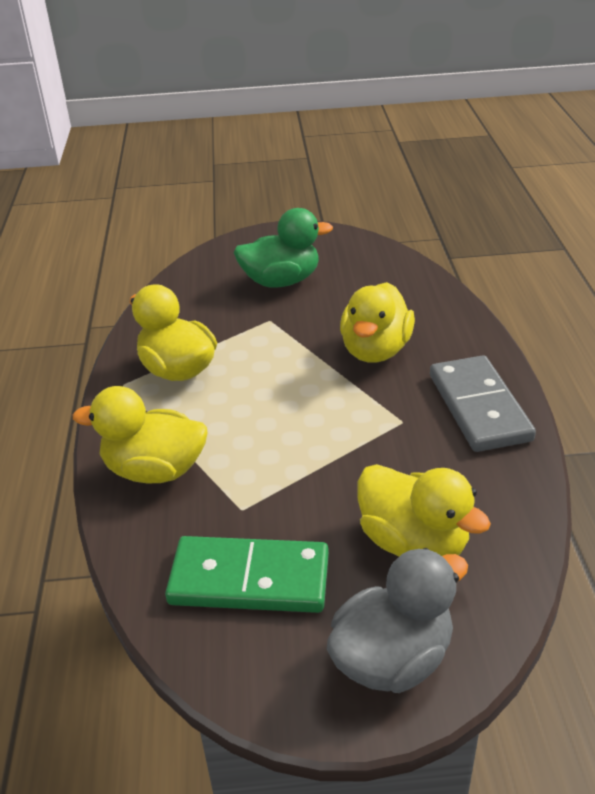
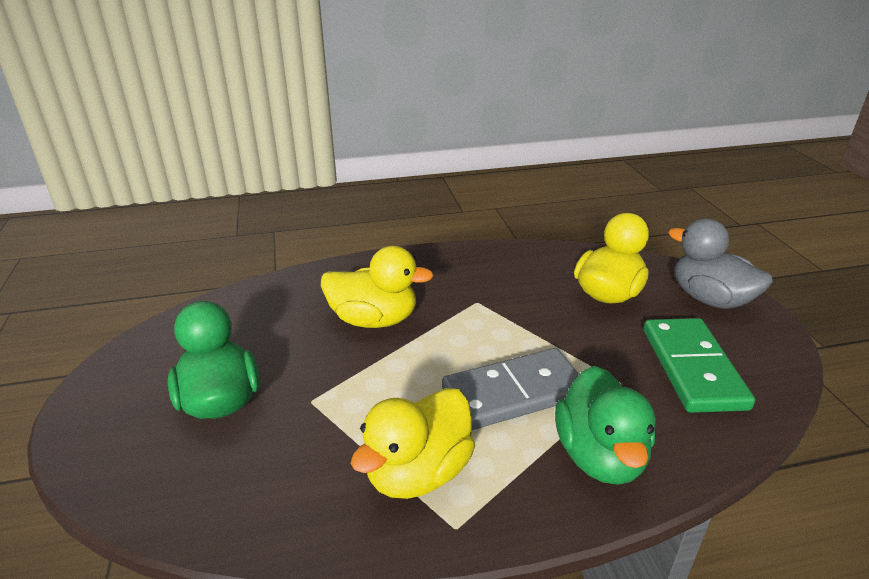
camera: 100 degrees left, 5 degrees down
yellow duck [73,386,207,484] -> green duck [555,366,656,485]
grey domino [430,355,536,452] -> grey domino moved to [442,348,579,430]

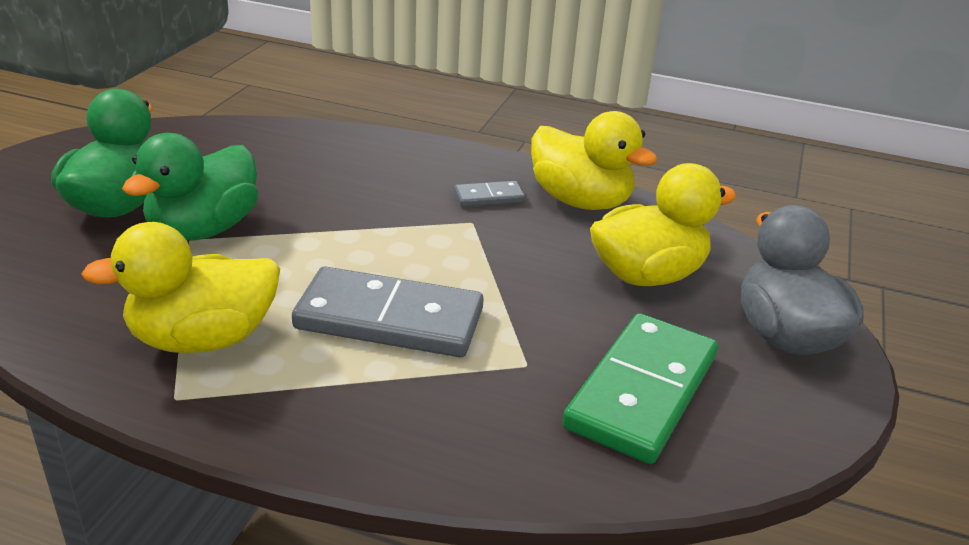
camera: 30 degrees right, 0 degrees up
yellow duck [321,246,434,328] -> yellow duck moved to [531,111,657,210]
green duck [555,366,656,485] -> green duck moved to [122,133,258,240]
none -> grey domino [454,181,525,207]

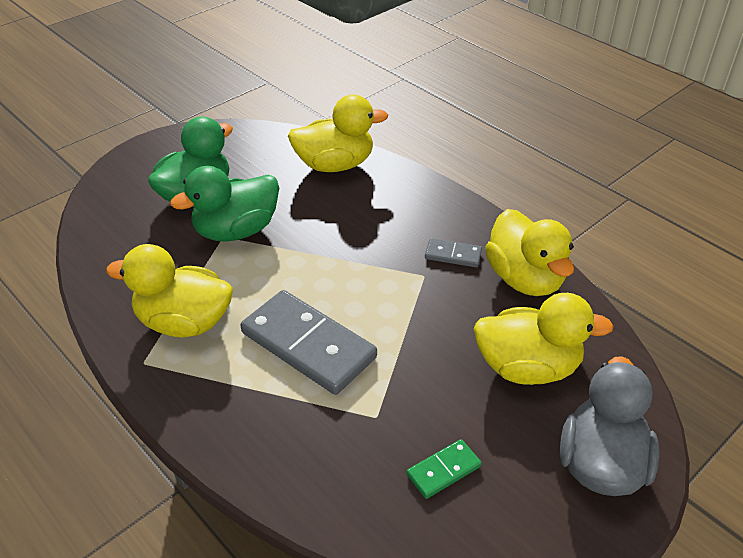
camera: 30 degrees right, 10 degrees up
green domino [562,313,718,464] -> green domino [407,439,482,499], size x0.47
none -> yellow duck [288,95,388,172]

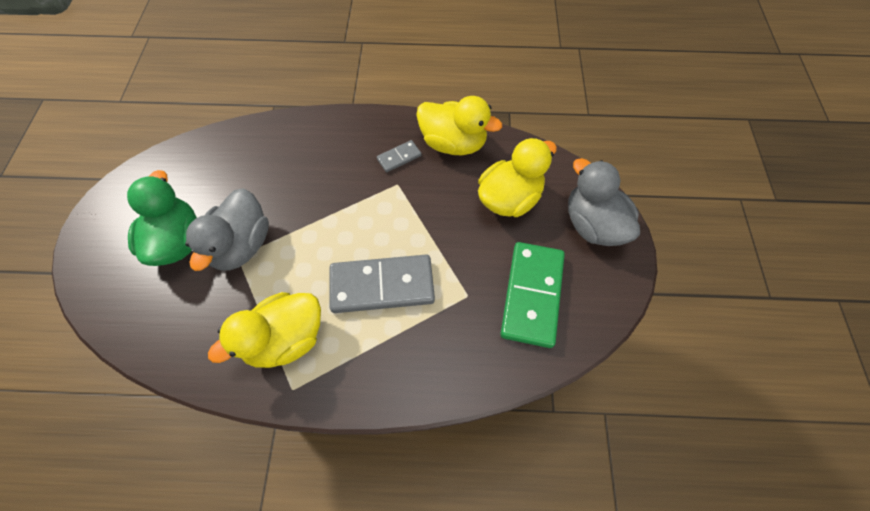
camera: 45 degrees left, 20 degrees up
green duck [170,166,279,242] -> grey duck [185,188,269,271]
yellow duck [288,95,388,172] -> none
green domino [407,439,482,499] -> green domino [501,242,565,348], size x2.15

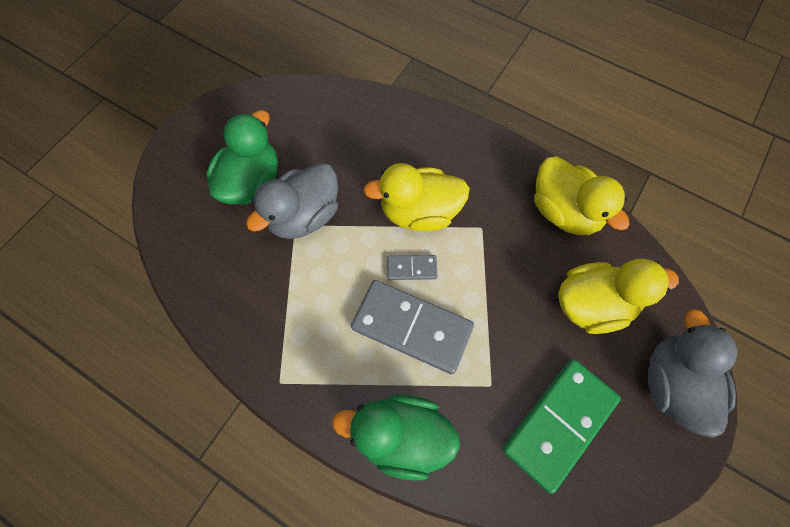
camera: 30 degrees right, 5 degrees up
yellow duck [208,292,321,368] -> yellow duck moved to [363,163,470,231]
grey domino [377,140,422,172] -> grey domino moved to [387,255,438,280]
none -> green duck [332,394,460,481]

